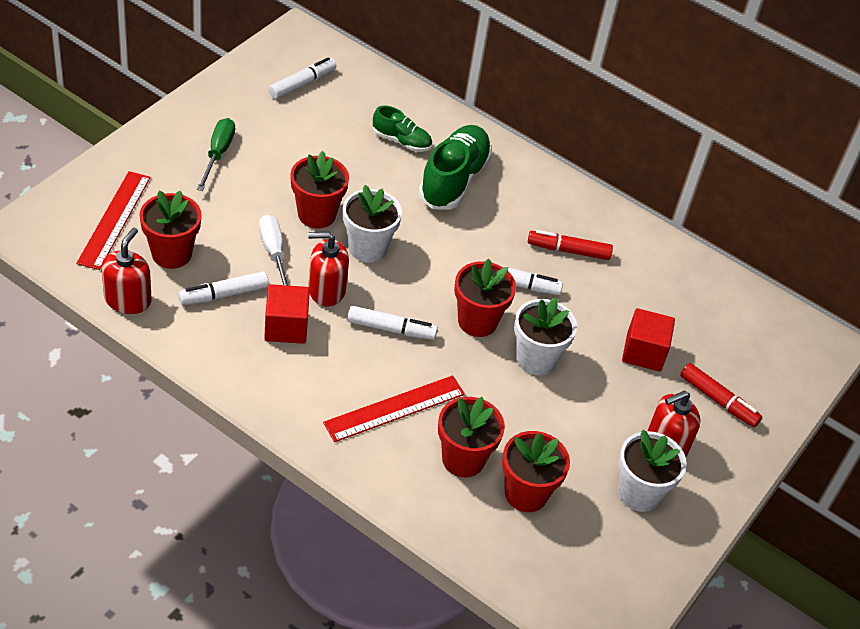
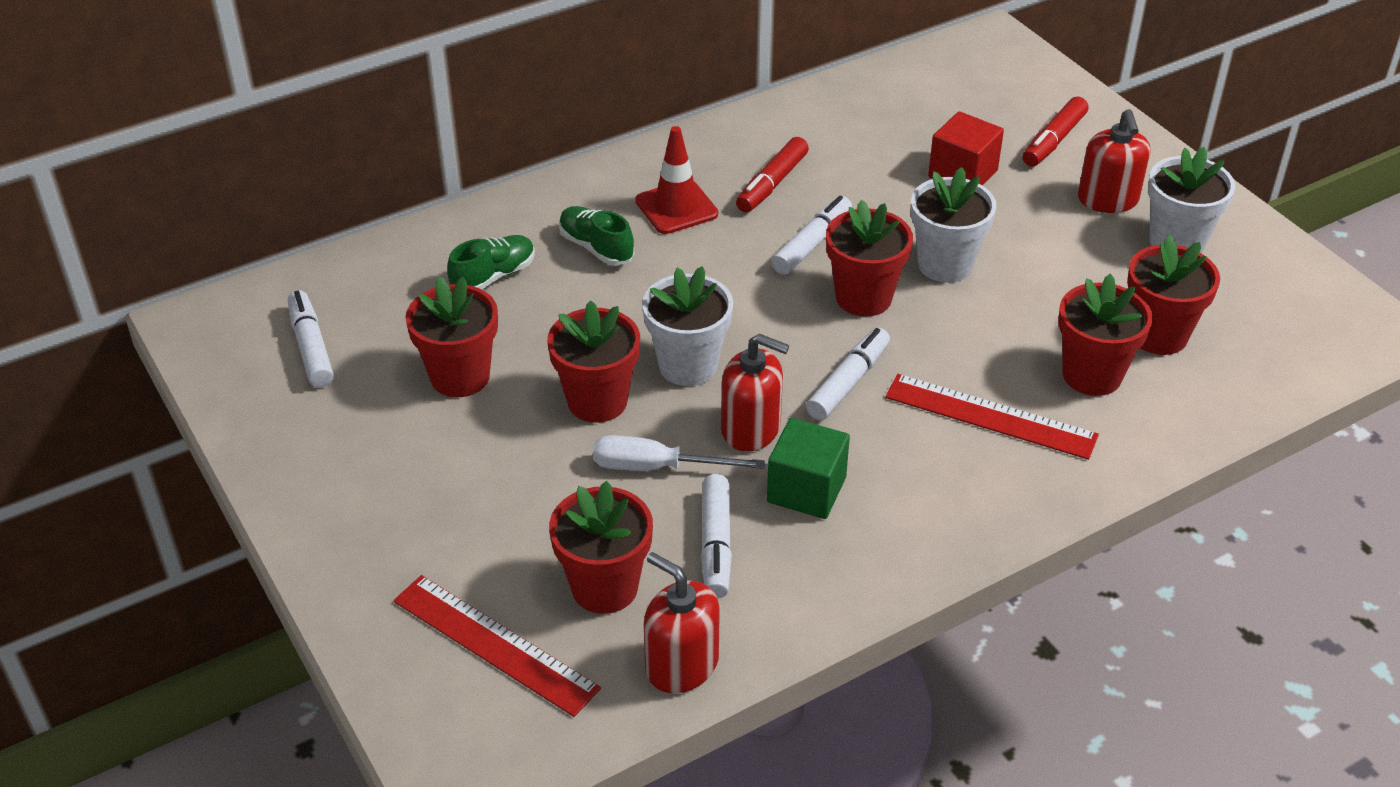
camera: 60 degrees left, 5 degrees down
green screwdriver [197,118,235,191] -> none
red cube [264,284,310,344] -> green cube [767,418,850,519]
red soap dispenser [308,232,349,307] -> red soap dispenser turned 90 degrees counterclockwise [721,334,789,452]
red ruler [323,375,465,442] -> red ruler turned 60 degrees counterclockwise [885,374,1099,460]
green shoe [418,125,492,210] -> green shoe [559,206,635,266], size x0.55
red marker [680,363,762,427] -> red marker turned 150 degrees clockwise [1023,96,1088,167]
none -> red flower pot [405,277,498,397]
none -> red traffic cone [635,126,718,234]

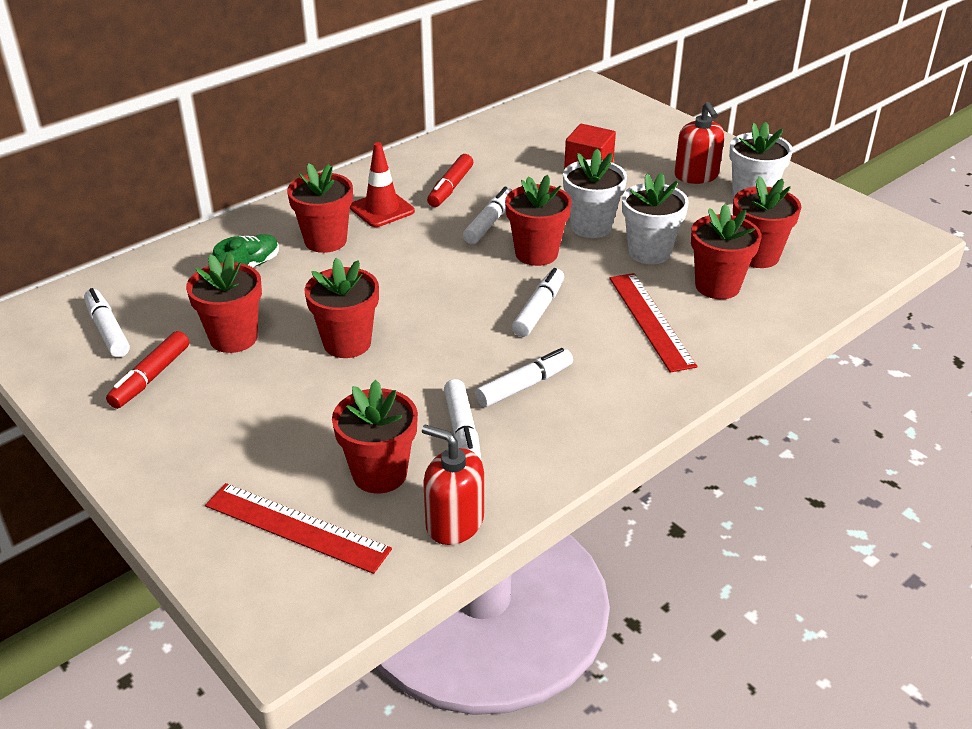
camera: 10 degrees left, 5 degrees down
green shoe [559,206,635,266] -> red flower pot [287,163,353,253]
white screwdriver [593,435,765,471] -> none
white flower pot [642,266,733,386] -> white flower pot moved to [622,173,689,264]
red soap dispenser [721,334,789,452] -> none
green cube [767,418,850,519] -> white marker [475,348,573,407]
red ruler [885,374,1099,460] -> red ruler turned 60 degrees clockwise [609,273,698,373]
red marker [1023,96,1088,167] -> red marker moved to [106,331,189,409]

